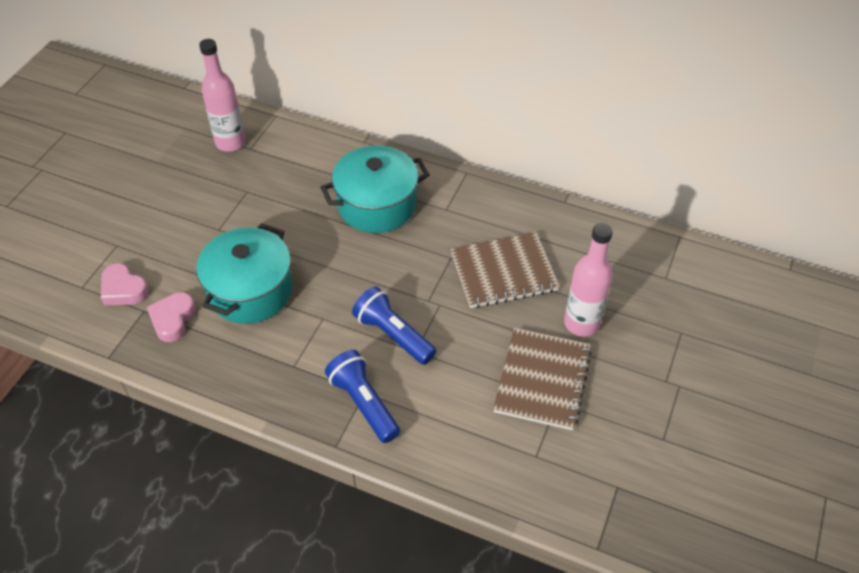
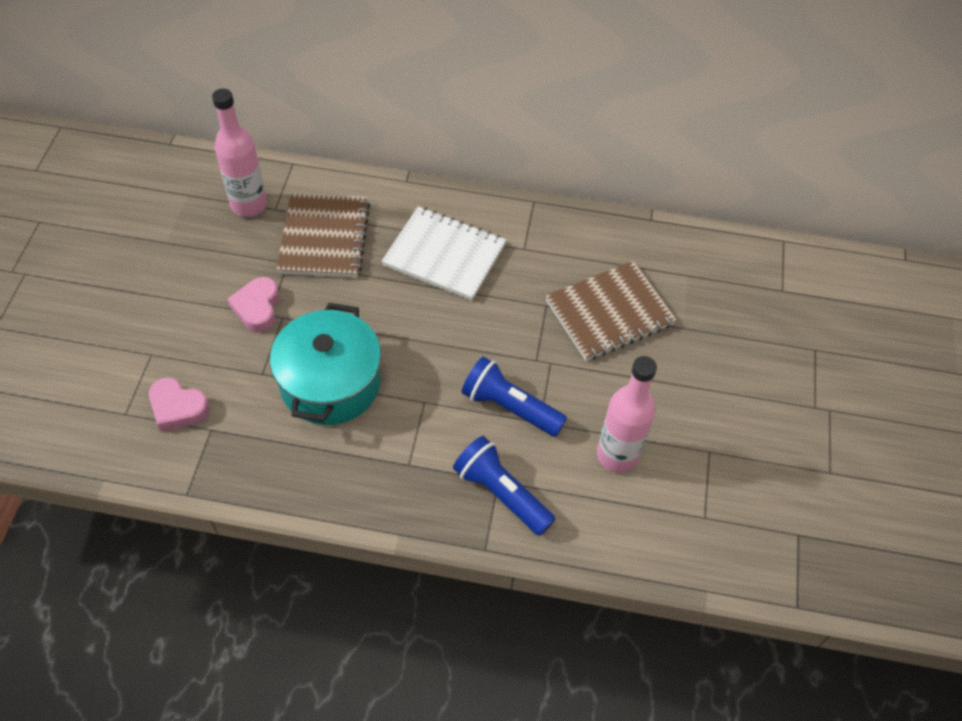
camera: 15 degrees left, 5 degrees up
pink heart [147,292,196,342] -> pink heart moved to [228,277,279,333]
turquoise pot [320,145,430,233] -> white notebook [381,206,506,301]
brown notebook [493,328,592,430] -> brown notebook moved to [276,193,370,278]
pink bottle [564,223,613,336] -> pink bottle moved to [597,356,657,473]

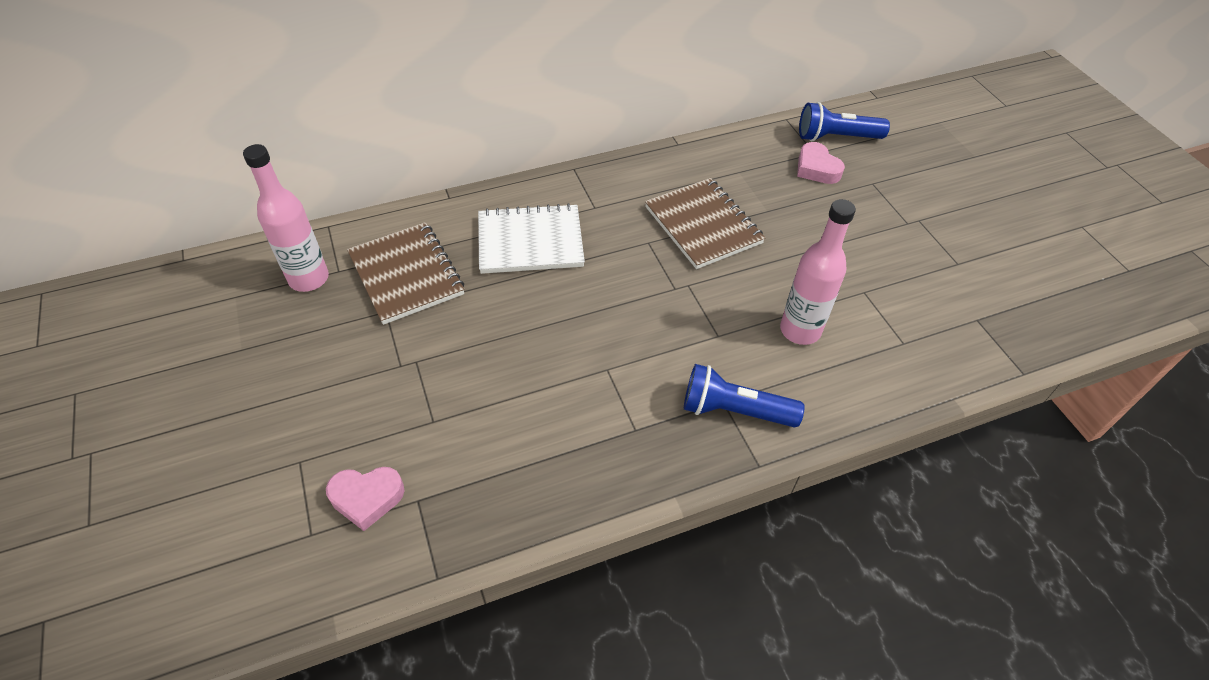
camera: 30 degrees left, 5 degrees down
pink heart [228,277,279,333] -> pink heart moved to [797,142,845,184]
turquoise pot [270,303,381,425] -> none
blue flashlight [461,356,567,437] -> blue flashlight moved to [799,102,890,141]
brown notebook [546,261,676,361] -> brown notebook turned 60 degrees counterclockwise [645,178,765,269]

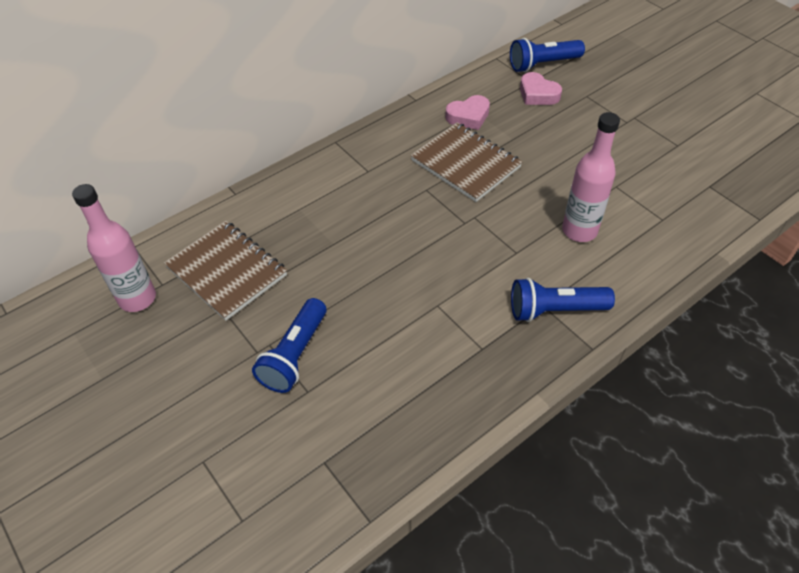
camera: 15 degrees left, 0 degrees up
pink heart [326,467,405,531] -> pink heart moved to [445,95,490,130]
white notebook [478,203,585,274] -> none
none -> blue flashlight [252,298,326,393]

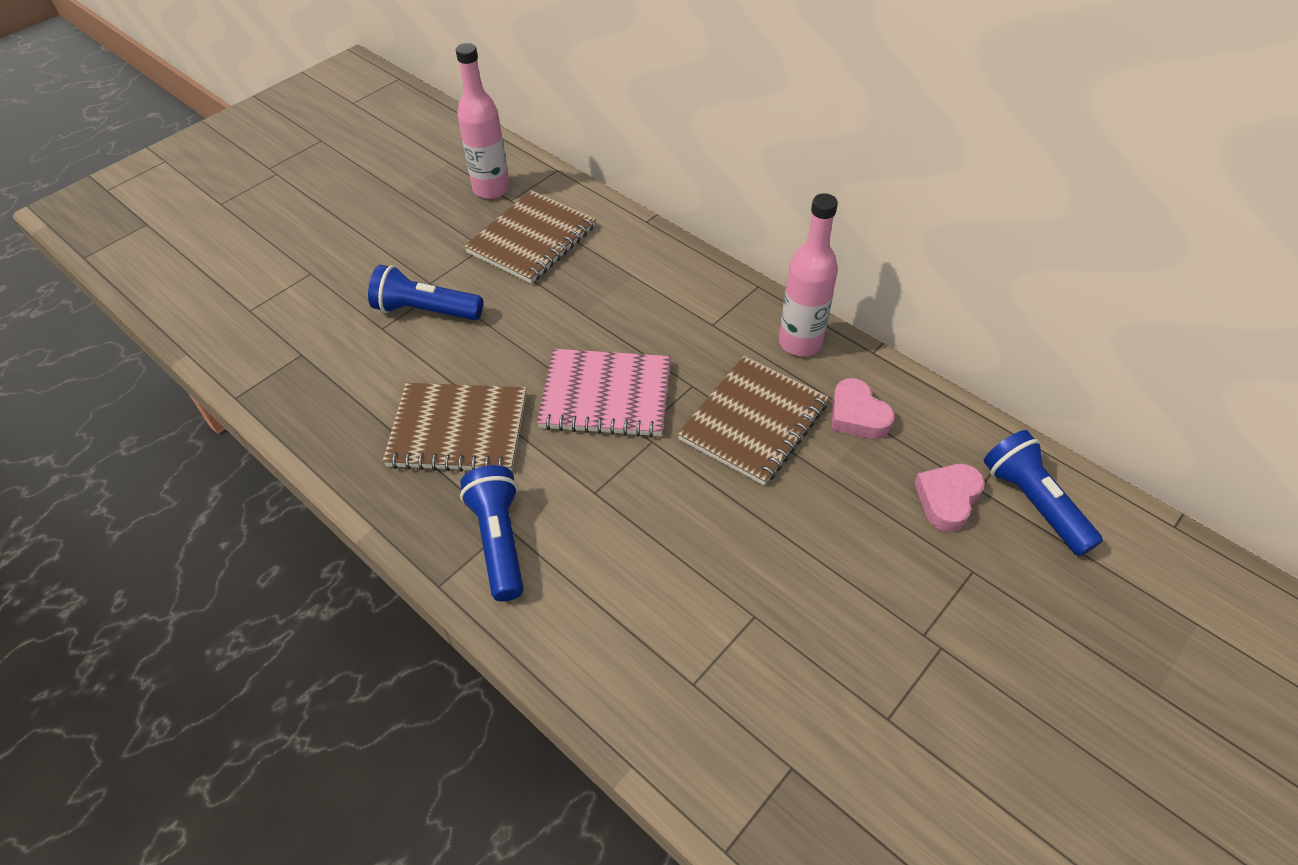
camera: 80 degrees right, 0 degrees up
pink bottle [562,112,620,242] -> pink bottle moved to [779,193,838,356]
none -> brown notebook [383,383,527,472]
none -> pink notebook [537,349,671,437]

